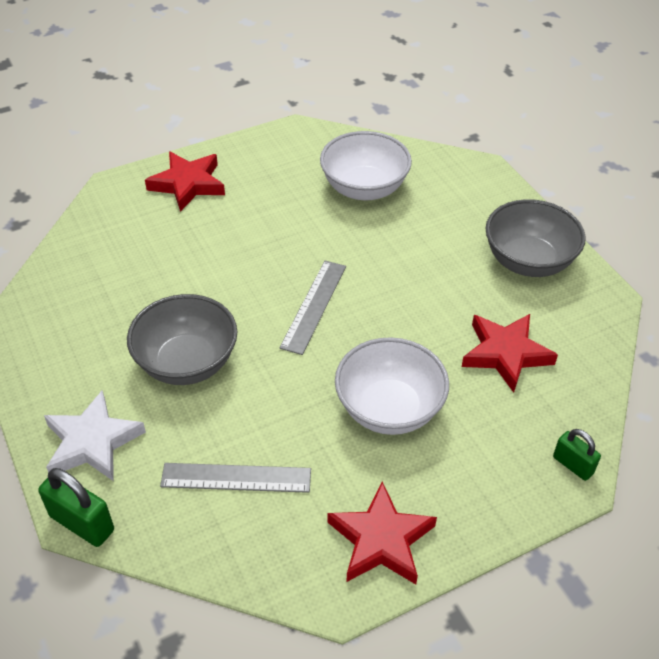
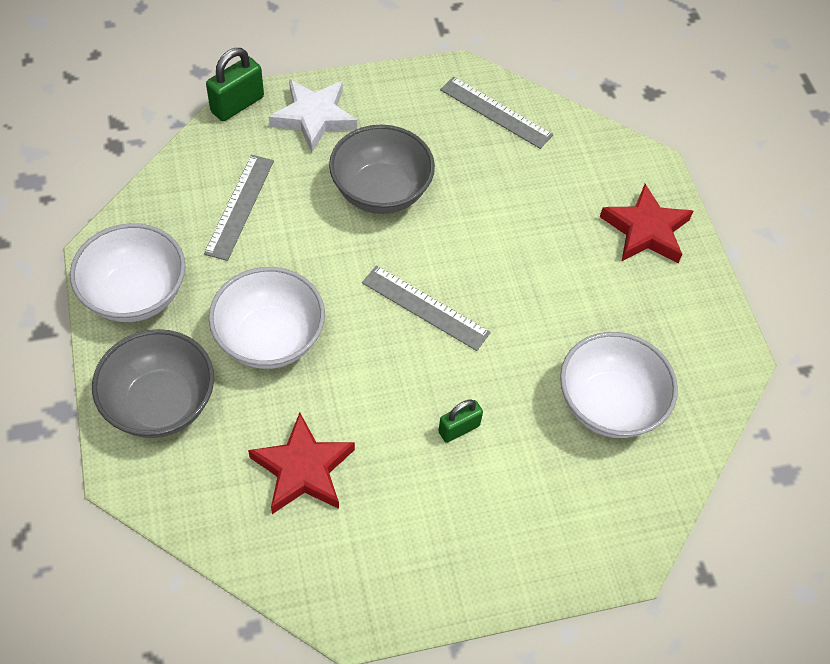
camera: 100 degrees right, 10 degrees up
red star [327,482,437,584] -> white bowl [70,223,185,322]
grey bowl [485,199,586,277] -> grey bowl moved to [92,329,214,438]
green padlock [553,429,601,481] -> green padlock moved to [438,399,483,443]
none -> grey ruler [440,77,553,149]

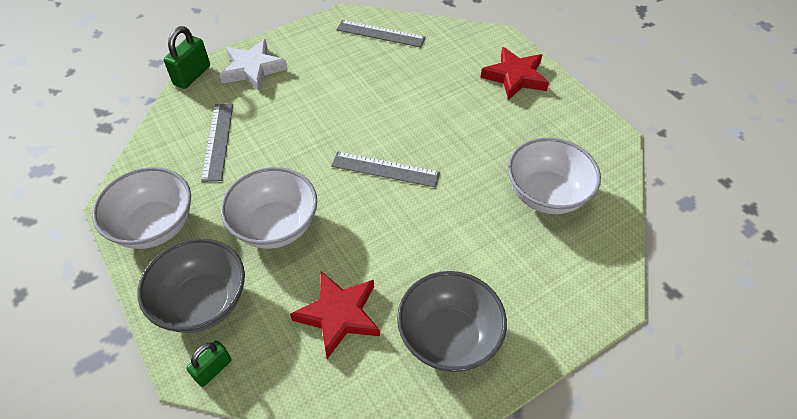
camera: 15 degrees left, 5 degrees down
grey bowl [329,125,435,214] -> grey bowl moved to [397,271,507,372]
green padlock [438,399,483,443] -> green padlock moved to [186,341,232,387]

